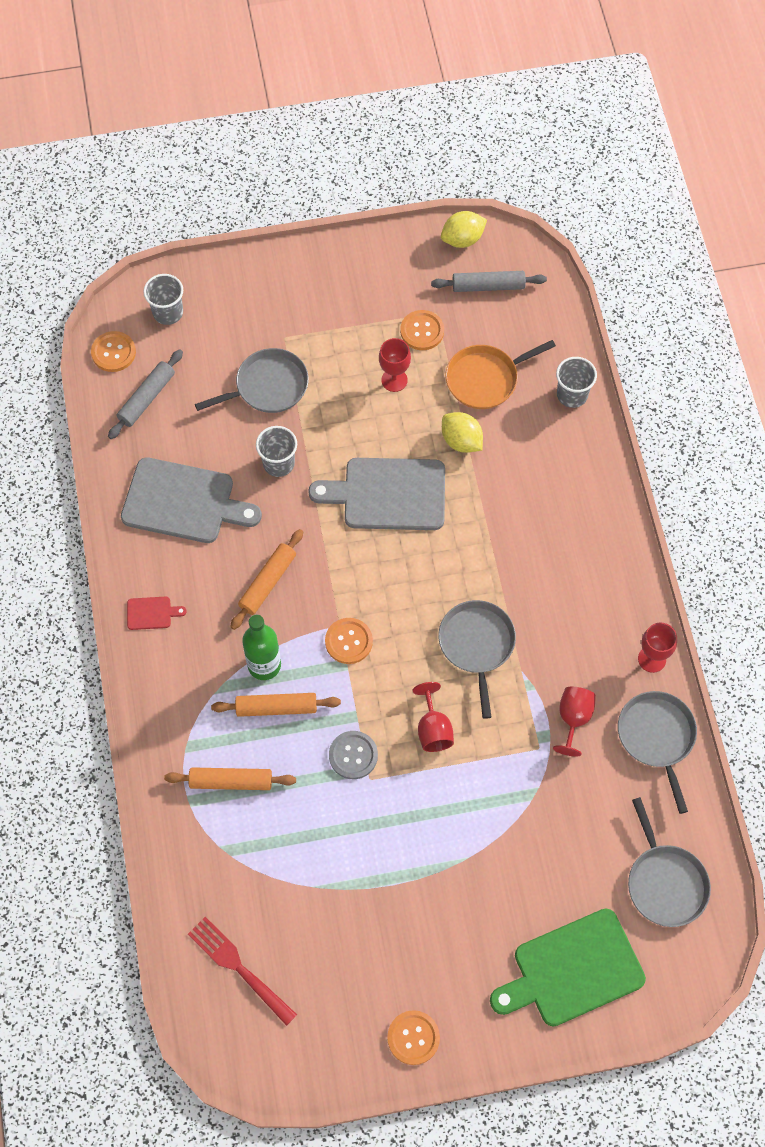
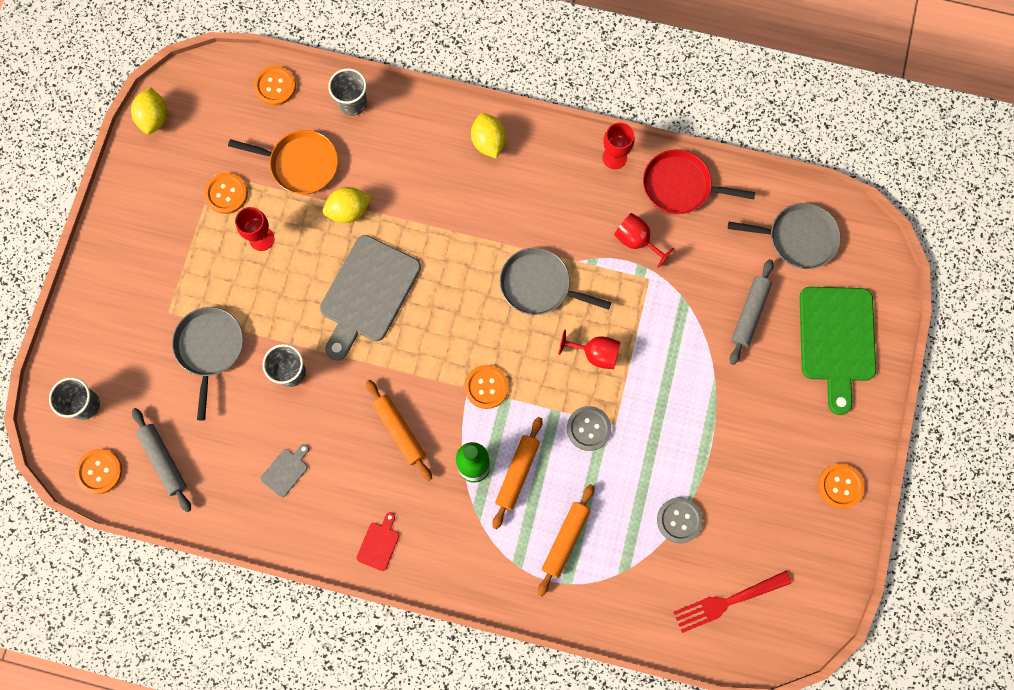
camera: 65 degrees left, 10 degrees up
grey cutting board [121,457,262,543] -> grey cutting board [260,444,309,497], size x0.42
grey rolling pin [431,271,547,292] -> grey rolling pin moved to [730,259,774,365]
orange pan [445,340,556,409] -> orange pan turned 75 degrees counterclockwise [228,130,338,194]
grey pan [618,691,697,814] -> red pan [643,149,755,214]
none -> orange button [254,66,296,106]
none -> yellow lemon [471,113,506,158]
none -> grey button [657,497,703,543]

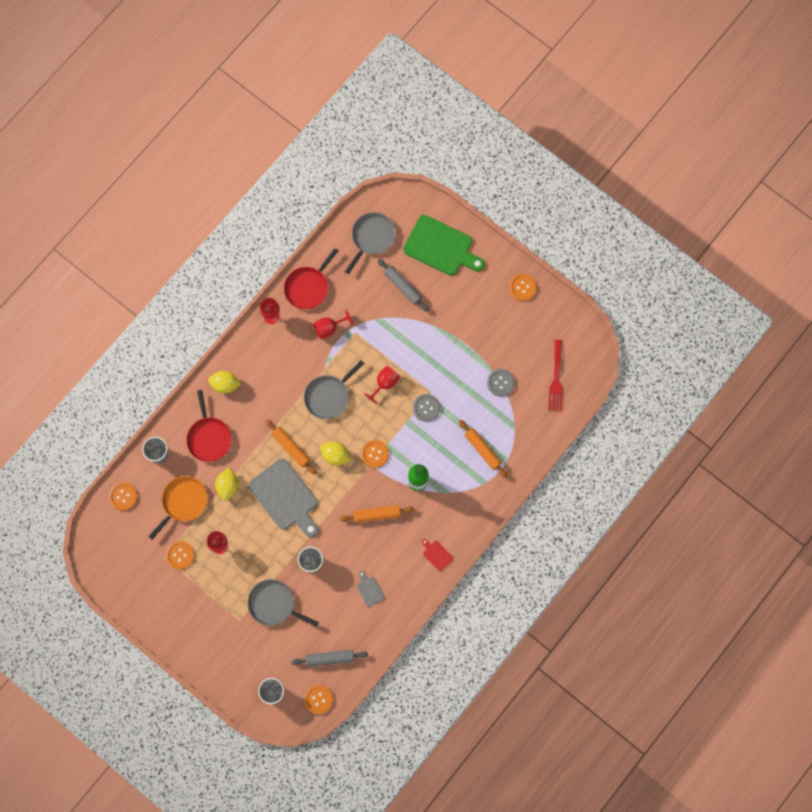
camera: 65 degrees left, 0 degrees up
yellow lemon [131,87,167,134] -> yellow lemon moved to [319,442,350,465]
orange rolling pin [492,417,542,529] -> orange rolling pin moved to [265,419,317,475]
none -> red pan [186,390,232,462]

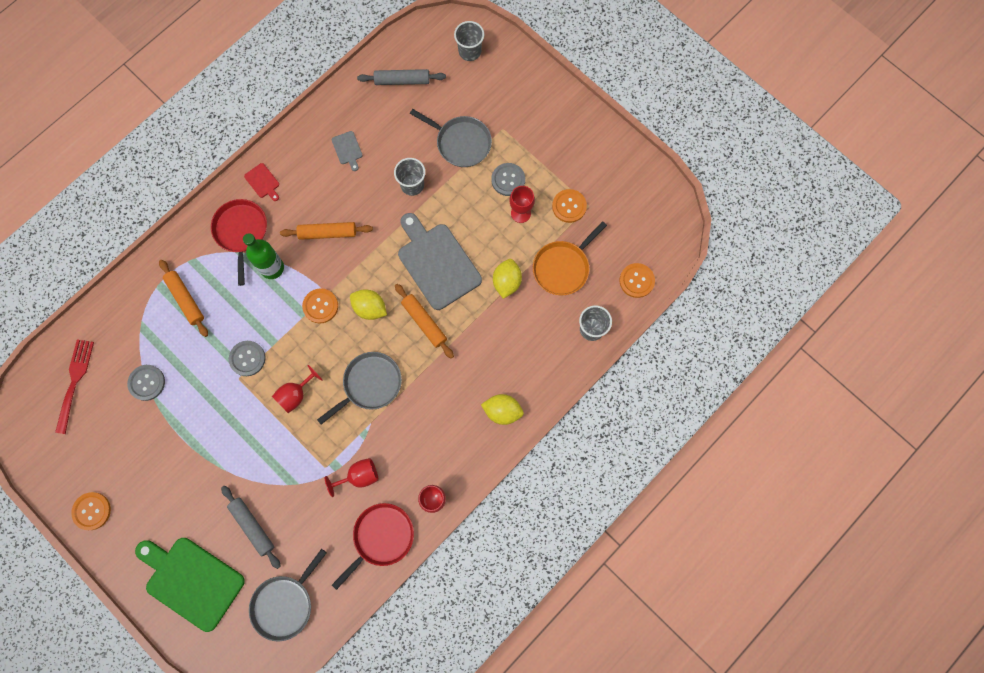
camera: 175 degrees left, 0 degrees up
red pan [186,390,232,462] -> red pan moved to [211,199,267,286]
orange button [304,685,333,714] -> none
none -> grey button [491,163,525,196]

